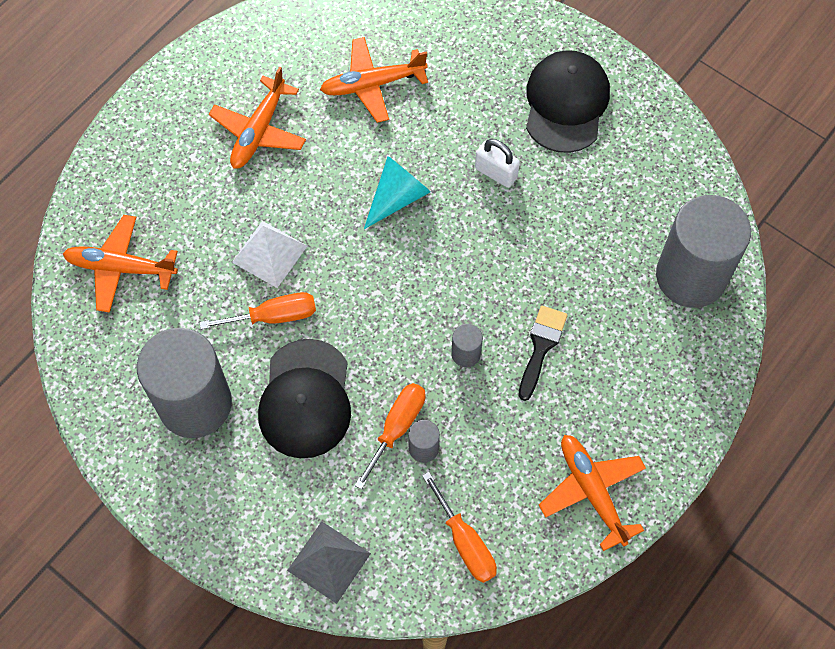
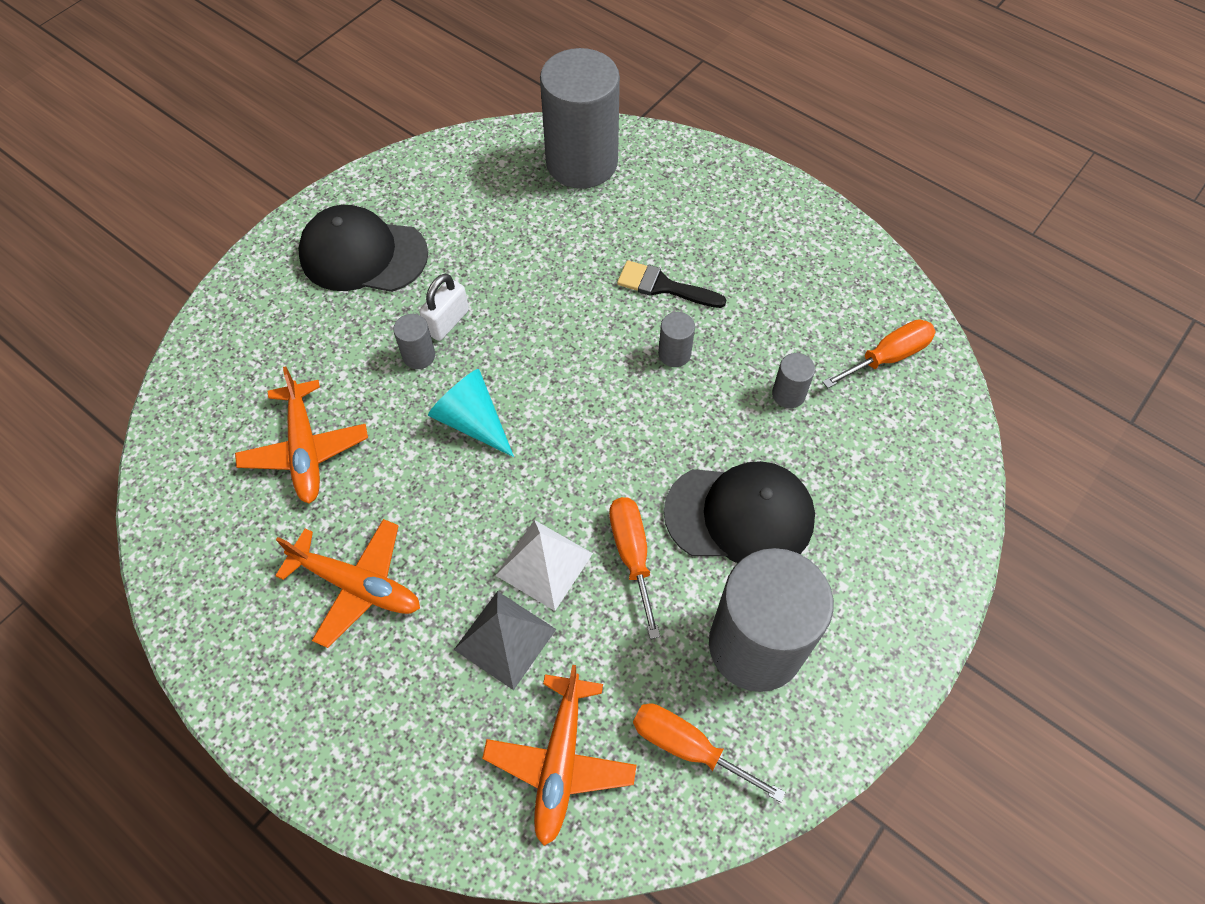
camera: 90 degrees left, 5 degrees down
grey pyramid [287,521,371,604] -> grey pyramid moved to [454,591,556,690]
orange screwdriver [354,383,425,490] -> orange screwdriver moved to [633,704,786,803]
orange plane [539,435,646,551] -> none
none -> grey cylinder [393,314,435,369]

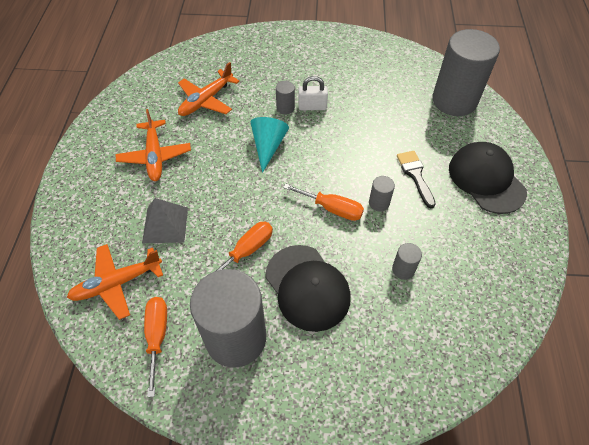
camera: 55 degrees right, 5 degrees down
black cap [298,205,428,292] -> black cap moved to [449,142,527,214]
white pyramid [495,520,593,611] -> none
orange screwdriver [822,319,936,388] -> orange screwdriver moved to [283,183,364,221]

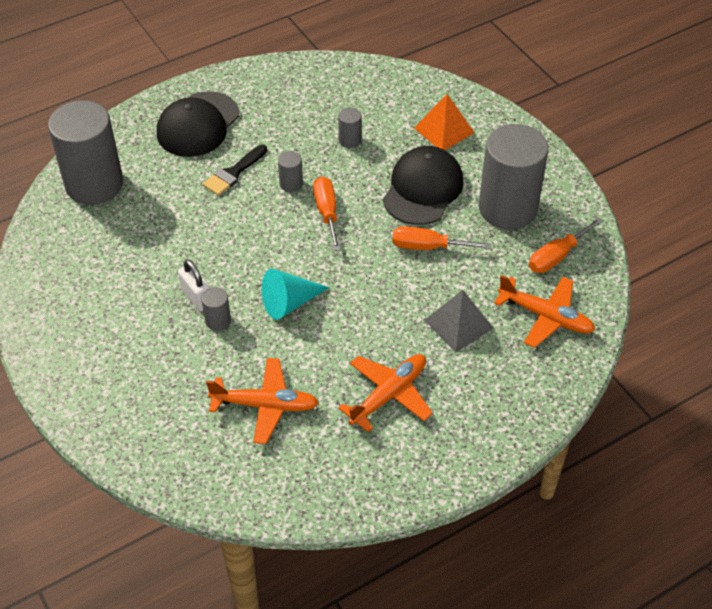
camera: 125 degrees left, 5 degrees down
none -> orange pyramid [414,94,475,150]

